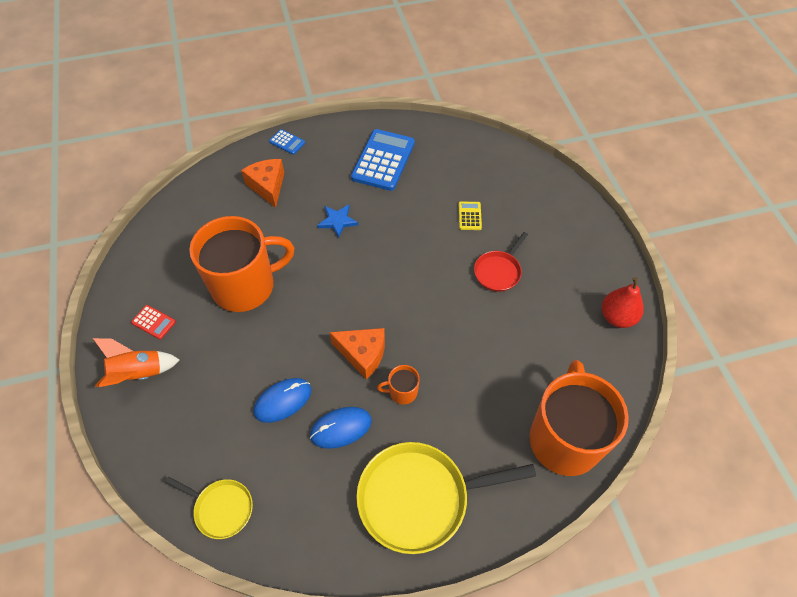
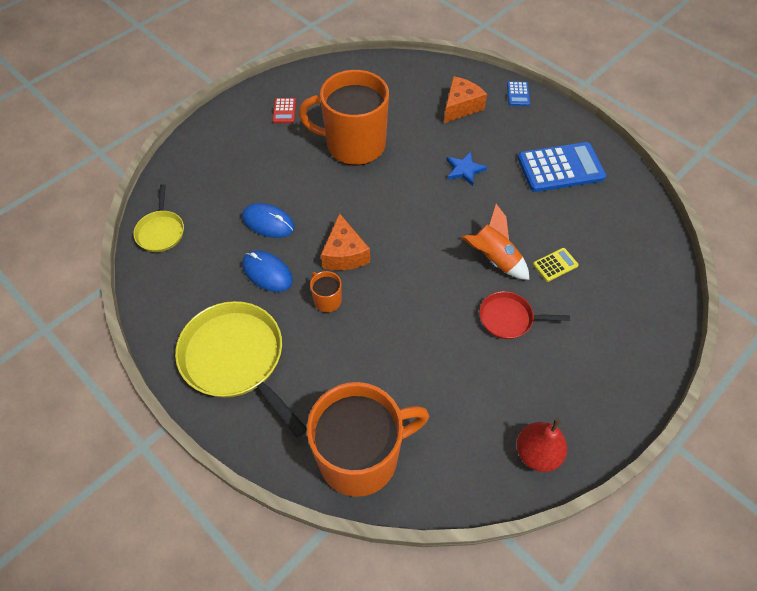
camera: 60 degrees right, 0 degrees up
orange rocket [93,338,180,387] -> orange rocket moved to [461,204,529,280]
orange mug [189,216,294,312] -> orange mug turned 150 degrees clockwise [299,70,389,165]

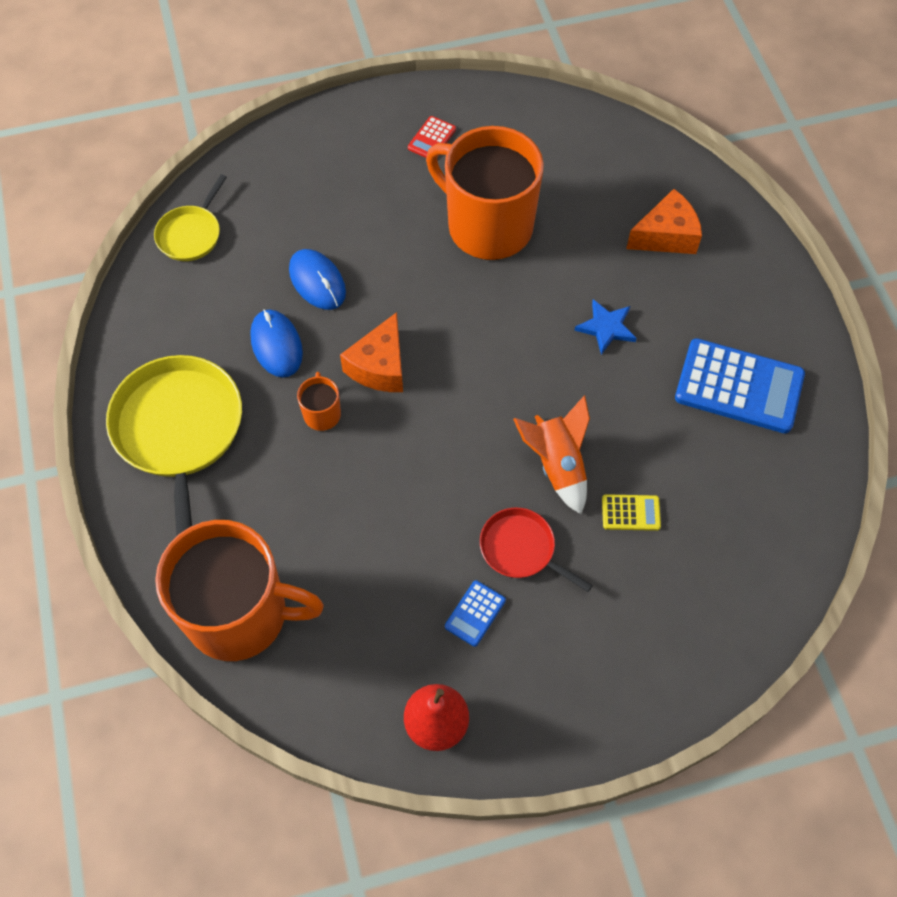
camera: 30 degrees right, 5 degrees up
blue calculator [507,81,530,106] -> blue calculator moved to [445,580,506,647]

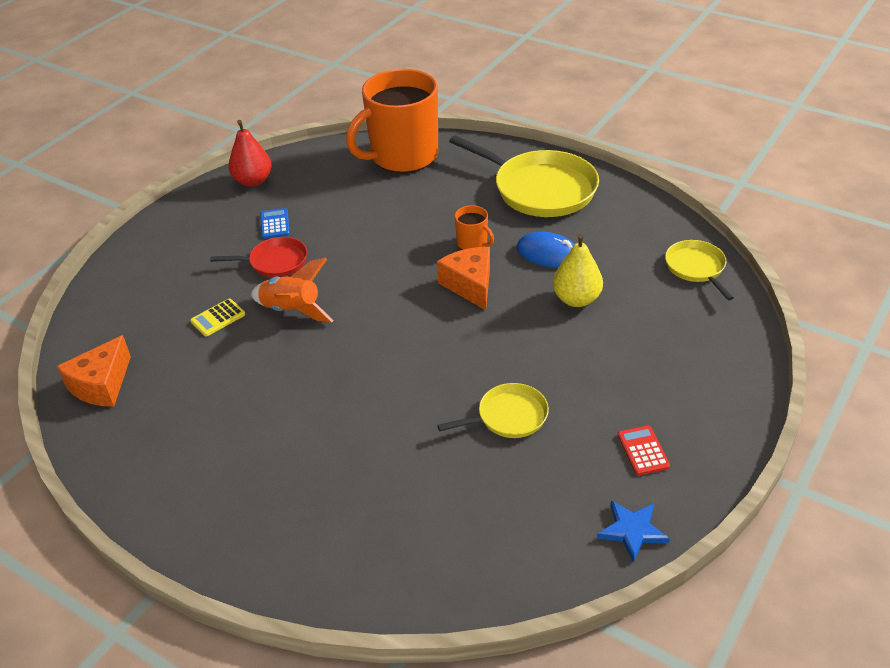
camera: 140 degrees right, 20 degrees down
blue mouse [289,249,346,310] -> yellow pear [553,234,603,307]
orange mug [426,126,544,260] -> yellow pan [437,383,549,438]
blue star [574,299,637,355] -> blue star moved to [597,501,670,563]
orange cheese [626,189,702,254] -> orange cheese moved to [57,335,131,407]
blue calculator [675,338,805,434] -> none

